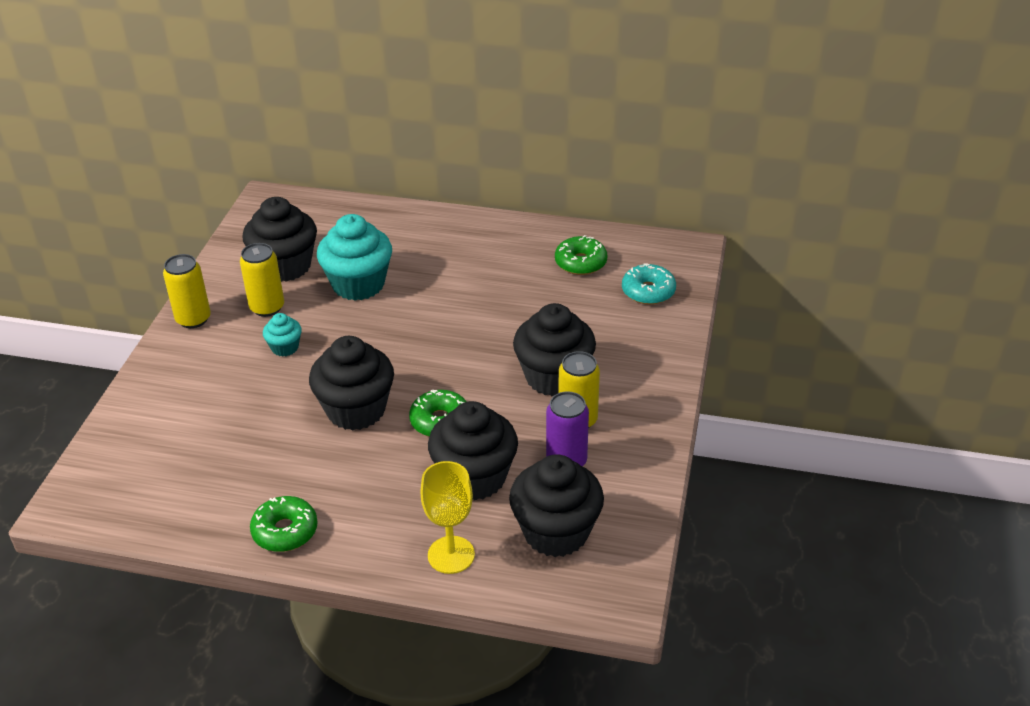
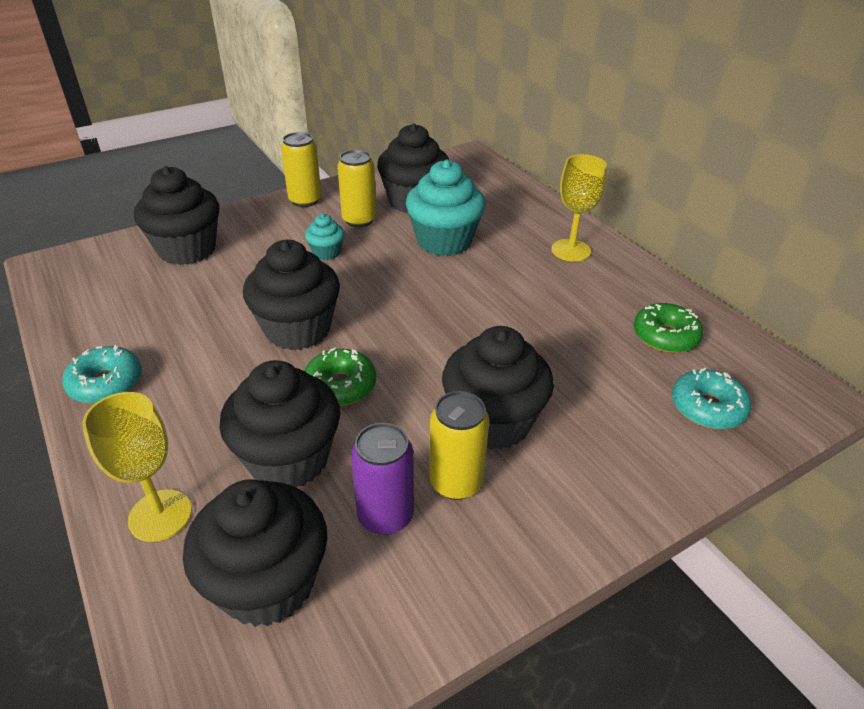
camera: 45 degrees right, 0 degrees up
green donut [250,496,318,552] -> turquoise donut [62,345,142,403]
none -> black cupcake [134,166,219,265]
none -> yellow goblet [551,154,607,262]

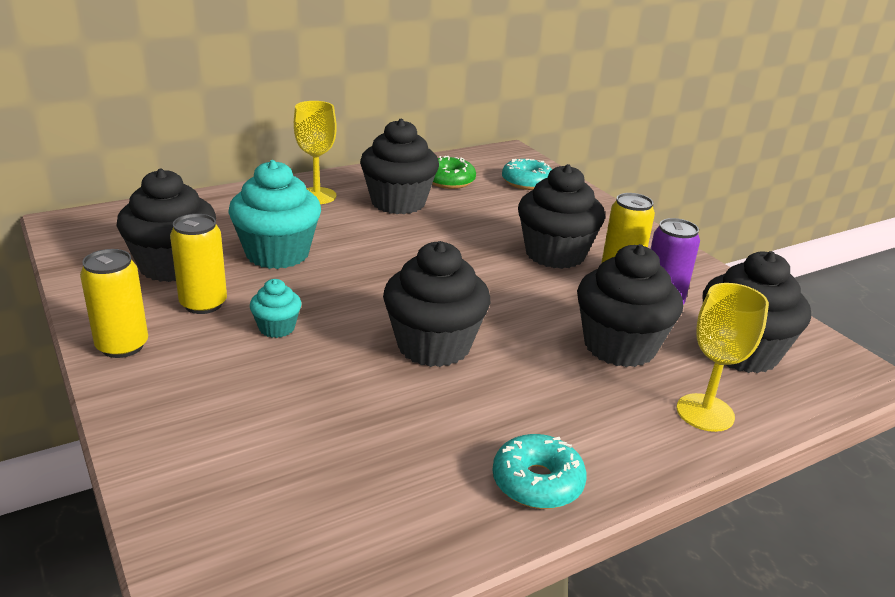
camera: 90 degrees left, 10 degrees down
black cupcake [134,166,219,265] -> black cupcake moved to [360,119,439,214]
green donut [304,347,376,406] -> none

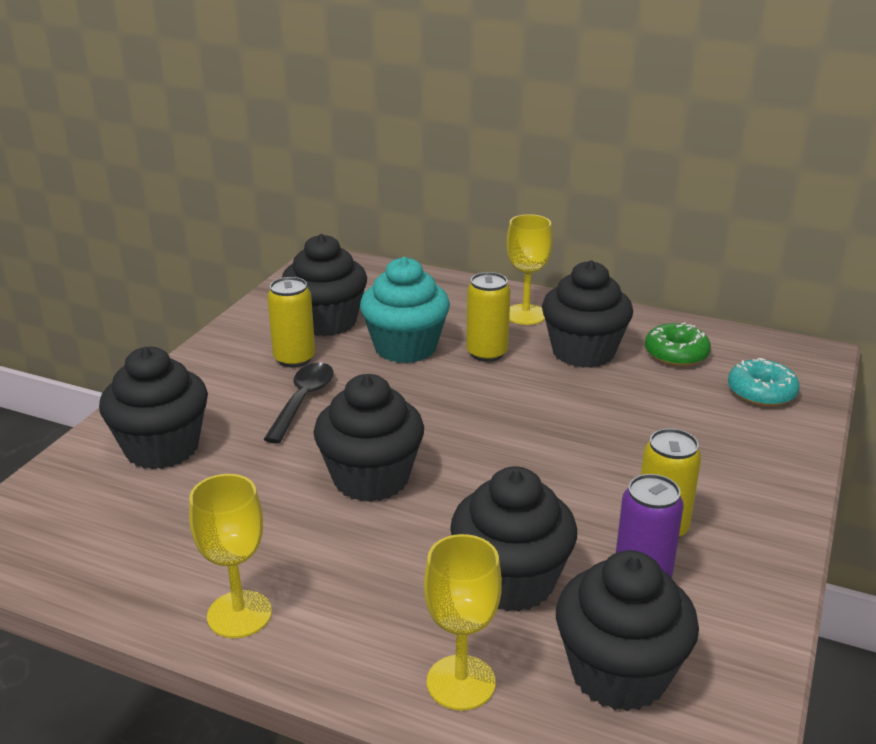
camera: 55 degrees right, 0 degrees up
yellow can [80,249,148,358] -> yellow can moved to [466,272,510,362]
turquoise cupcake [250,279,302,338] -> black spoon [263,363,334,444]
turquoise donut [492,434,587,509] -> yellow goblet [189,474,272,638]
black cupcake [518,164,605,269] -> black cupcake moved to [99,347,208,470]

